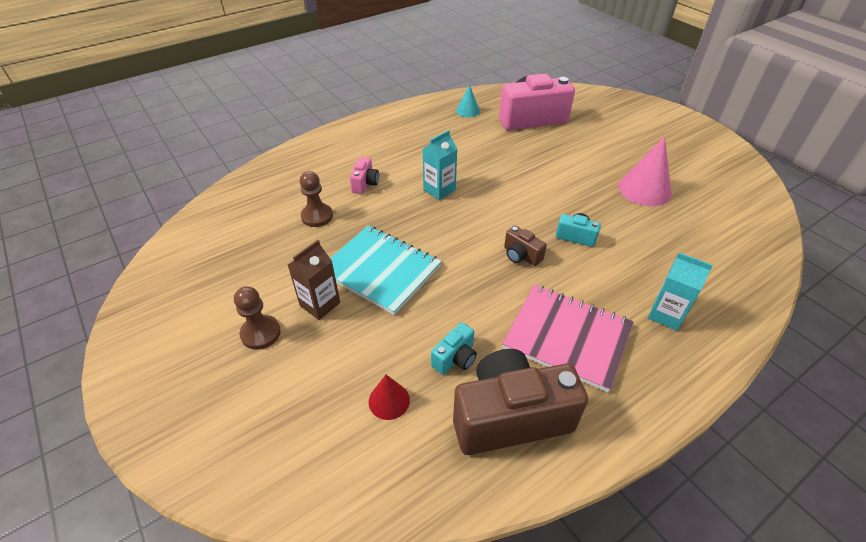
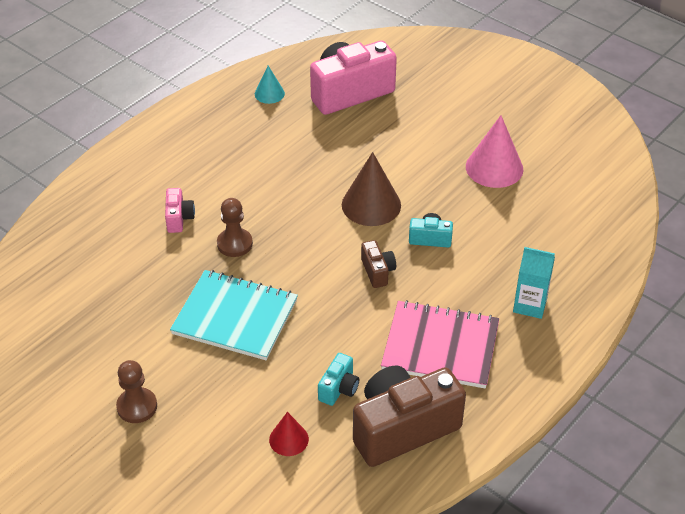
camera: 15 degrees left, 0 degrees up
brown carton [288,240,340,320] -> none
brown pawn [300,171,333,227] -> brown pawn moved to [217,198,253,257]
turquoise carton [423,130,457,200] -> none
brown camera [504,226,547,266] -> brown camera turned 135 degrees counterclockwise [361,240,396,288]
none -> brown cone [342,152,401,226]

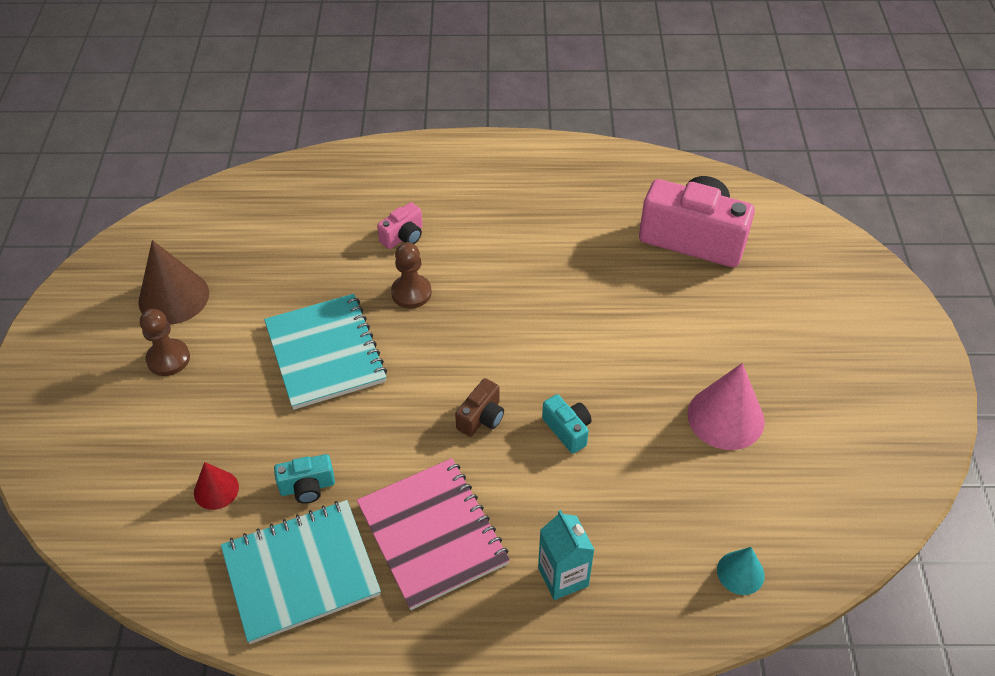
camera: 50 degrees right, 5 degrees up
turquoise cone [255,66,285,104] -> turquoise cone moved to [717,547,765,595]
brown cone [342,152,401,226] -> brown cone moved to [138,240,209,324]
brown camera [353,365,466,467] -> turquoise notebook [221,500,381,644]

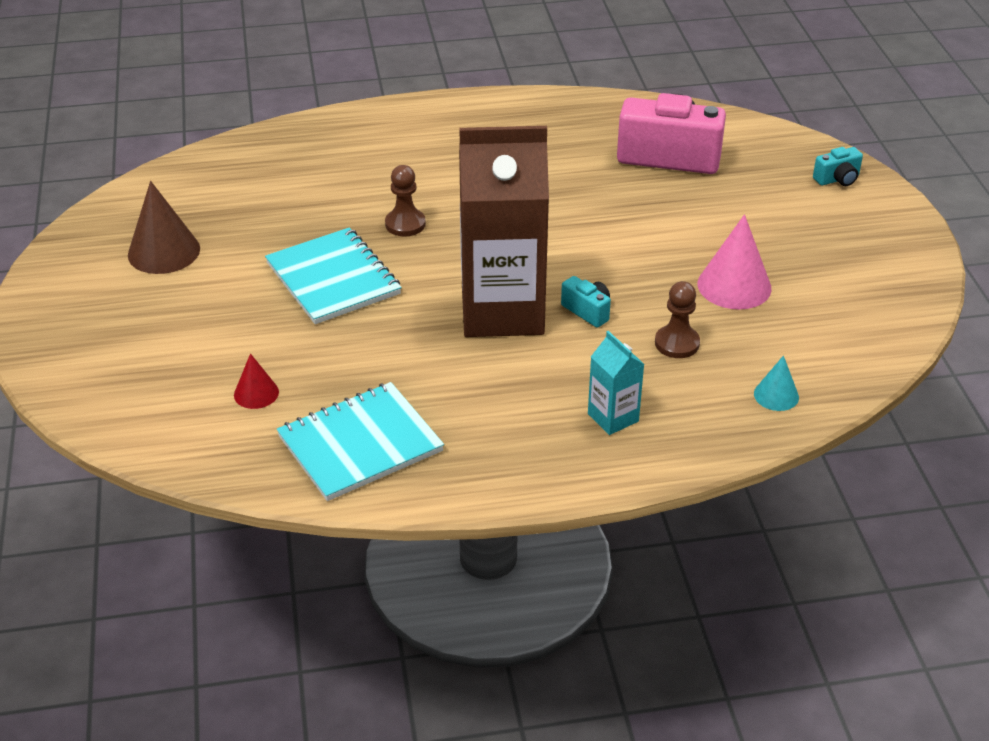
camera: 10 degrees left, 10 degrees down
brown pawn [140,309,190,376] -> brown pawn moved to [655,281,700,358]
turquoise camera [274,454,335,503] -> turquoise camera moved to [813,147,863,186]
pink notebook [357,458,510,610] -> none
pink camera [377,202,423,249] -> none
brown camera [455,378,504,437] -> brown carton [459,126,549,337]

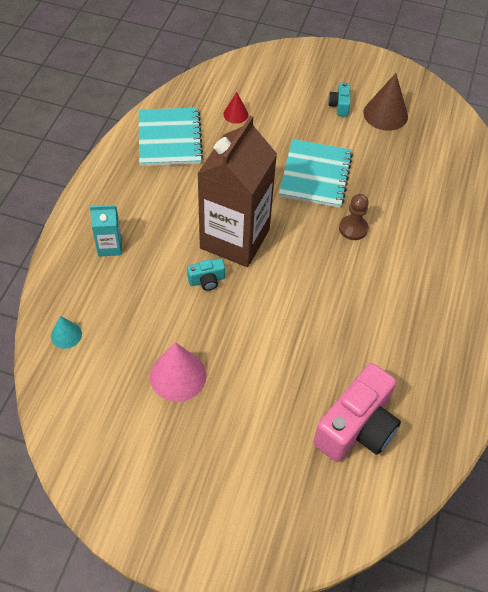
camera: 115 degrees right, 15 degrees up
turquoise notebook [265,227,402,324] -> turquoise notebook turned 75 degrees counterclockwise [279,139,353,208]
brown pawn [655,281,700,358] -> none
turquoise camera [813,147,863,186] -> turquoise camera moved to [328,82,350,117]

